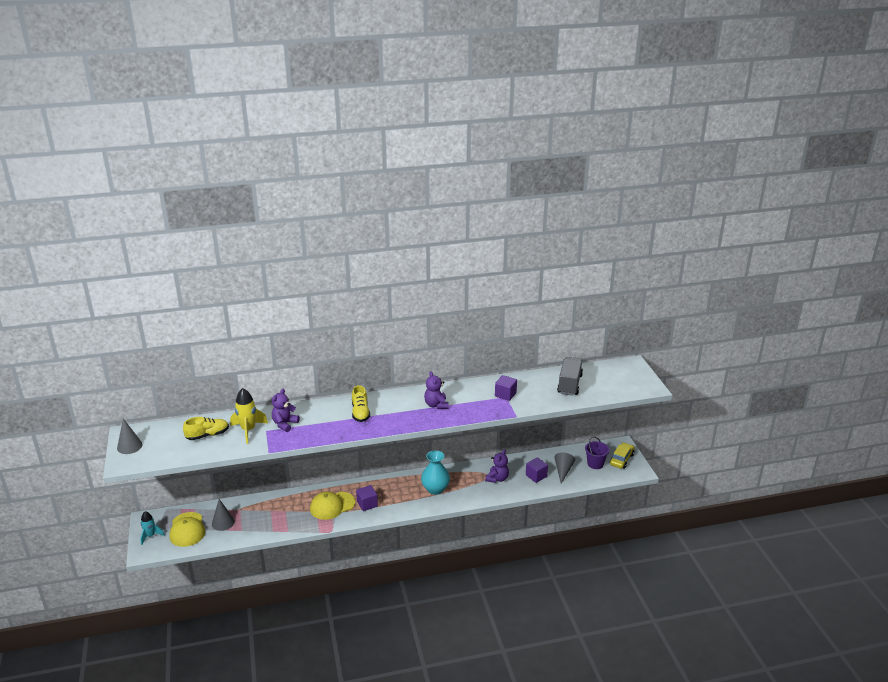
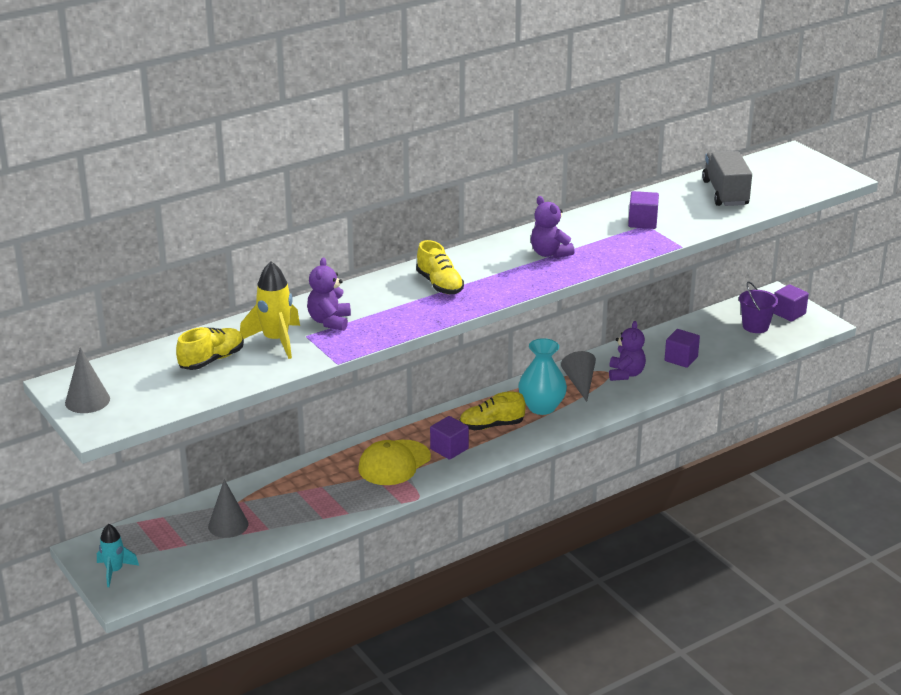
camera: 20 degrees left, 0 degrees up
yellow cap [169,512,205,547] -> none
grey cone [554,453,575,483] -> grey cone moved to [561,351,596,402]
yellow car [610,442,635,469] -> purple cube [773,284,809,322]
none -> yellow shoe [459,392,526,430]

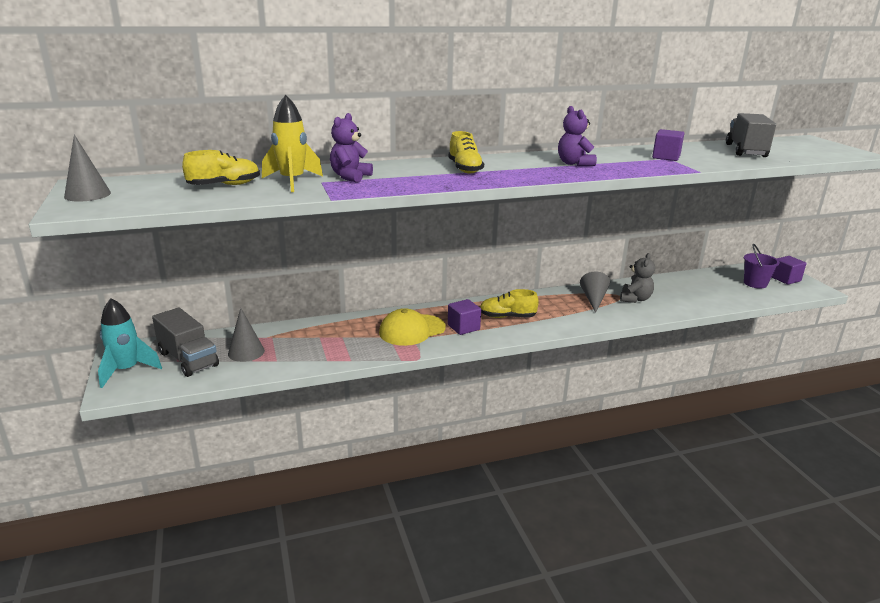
camera: 15 degrees right, 5 degrees down
turquoise rocket [97,524,139,587] -> turquoise rocket [98,298,162,388], size x1.50
turquoise vase [518,338,567,415] -> none
purple teddy bear [609,321,646,381] -> grey teddy bear [620,253,655,303]
purple cube [665,329,700,368] -> none
none -> grey truck [152,308,219,377]

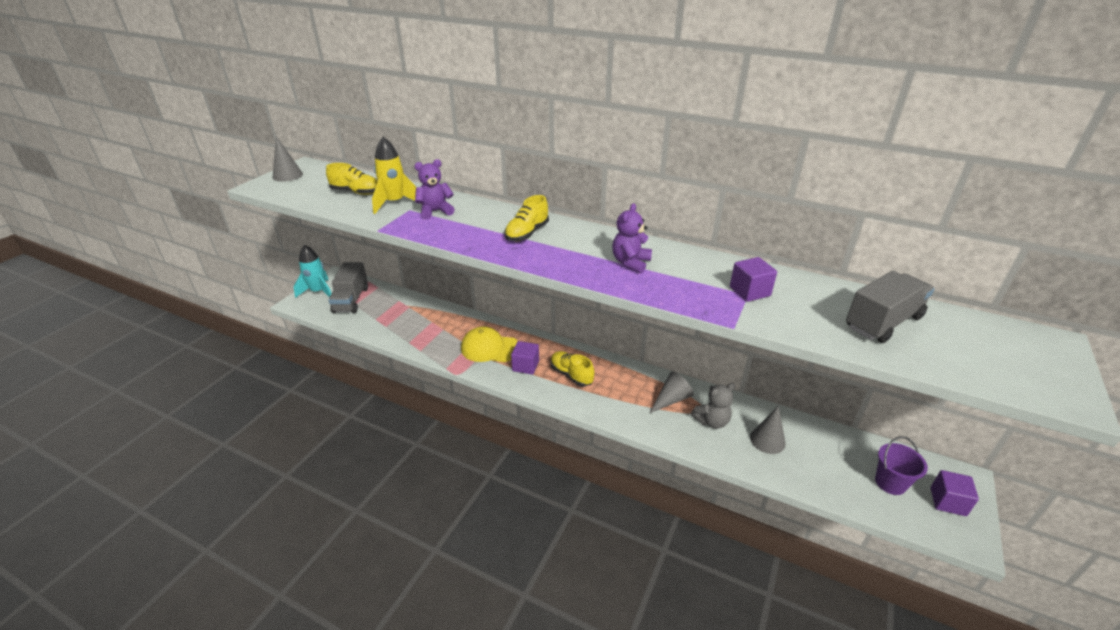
camera: 45 degrees right, 10 degrees up
grey cone [228,308,265,362] -> grey cone moved to [750,406,786,454]

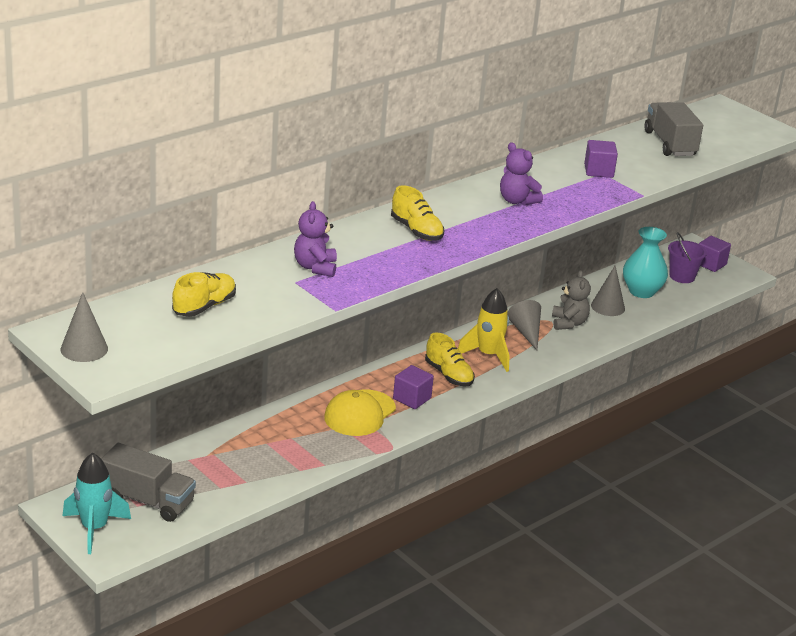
camera: 70 degrees left, 5 degrees down
yellow rocket [372,137,417,214] -> yellow rocket moved to [458,288,510,372]
yellow shoe [550,351,594,387] -> yellow shoe turned 105 degrees counterclockwise [425,332,475,386]
none -> turquoise vase [623,227,668,298]

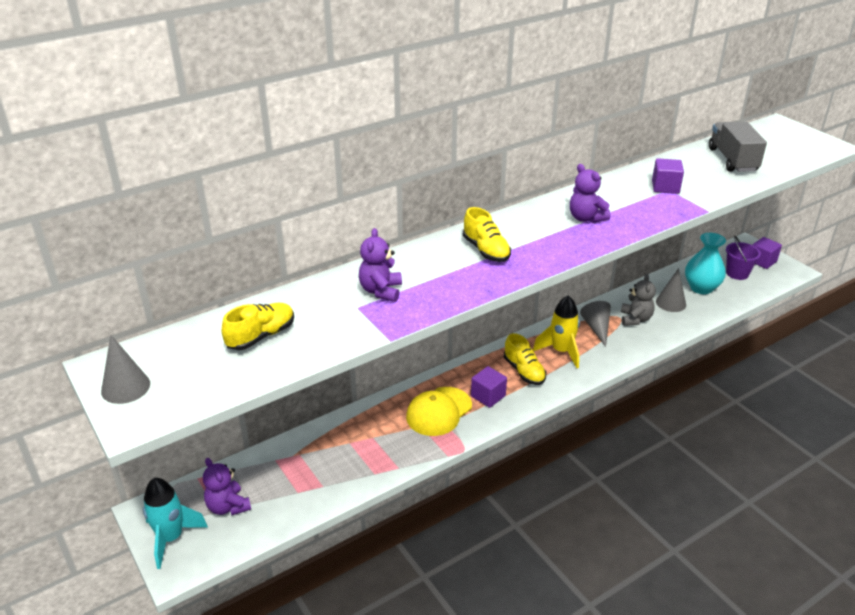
camera: 10 degrees right, 5 degrees up
grey truck [101,443,196,522] -> purple teddy bear [203,458,251,516]

